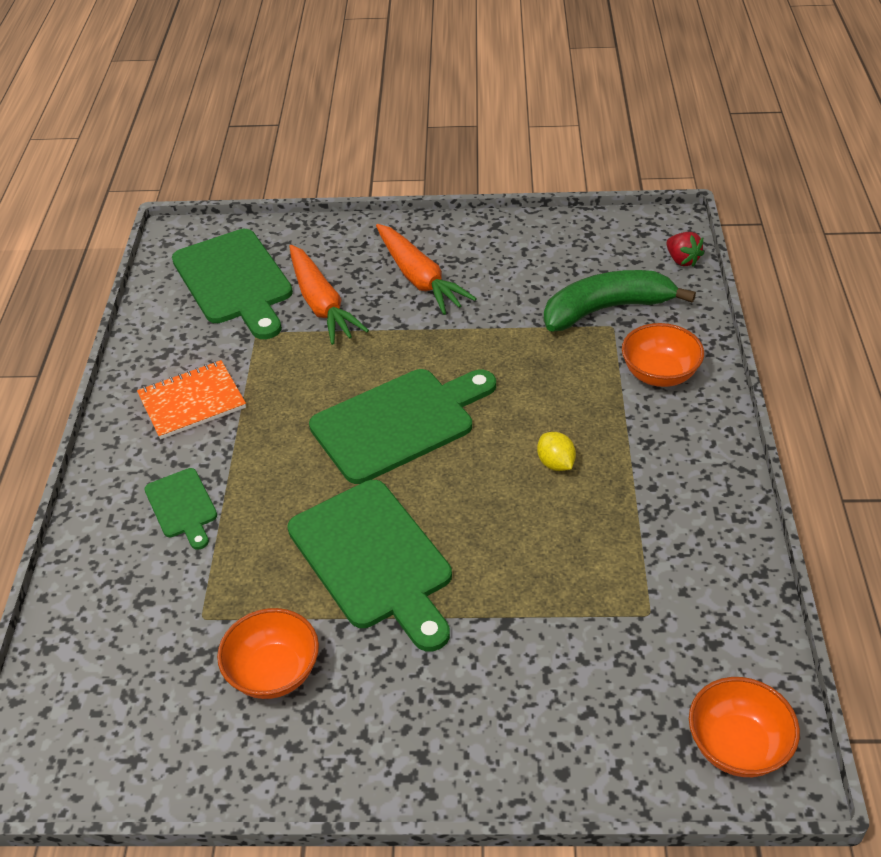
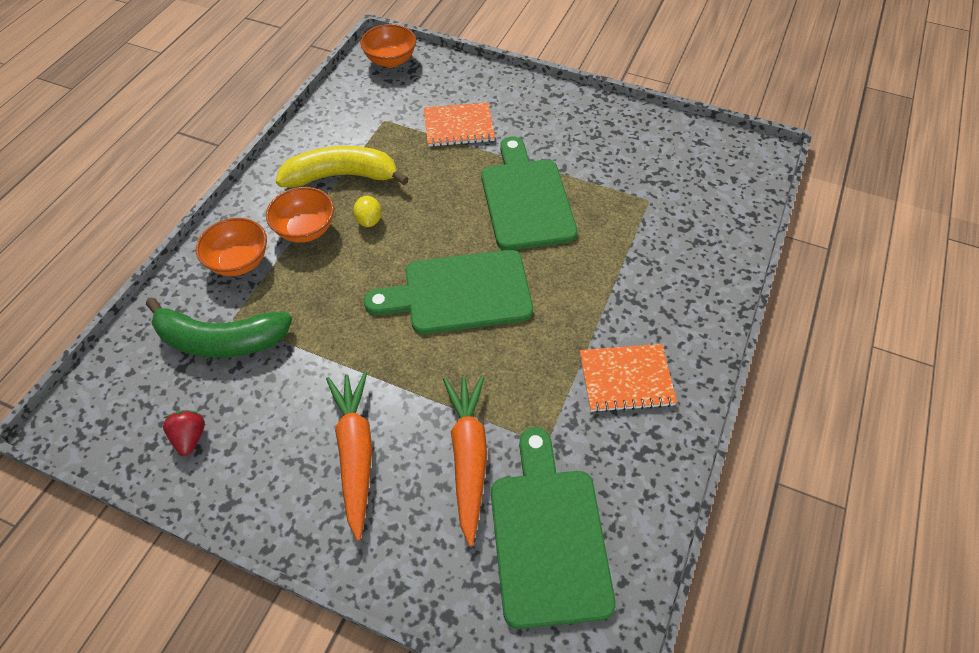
camera: 160 degrees left, 10 degrees up
green cutting board [144,468,217,550] -> none
orange bowl [217,608,319,699] -> orange bowl moved to [266,187,334,243]
red strawberry [666,232,704,267] -> red strawberry moved to [163,410,205,456]
none -> yellow banana [276,146,409,188]
none -> orange notebook [424,102,495,147]

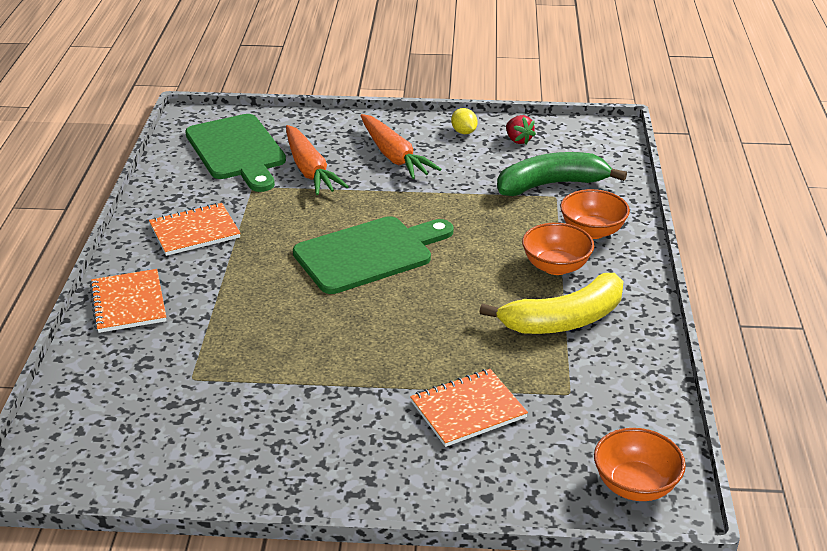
camera: 160 degrees right, 20 degrees down
yellow lemon [353,196,382,227] -> yellow lemon moved to [451,108,478,134]
green cutting board [481,136,577,250] -> none
none -> orange notebook [90,269,166,333]

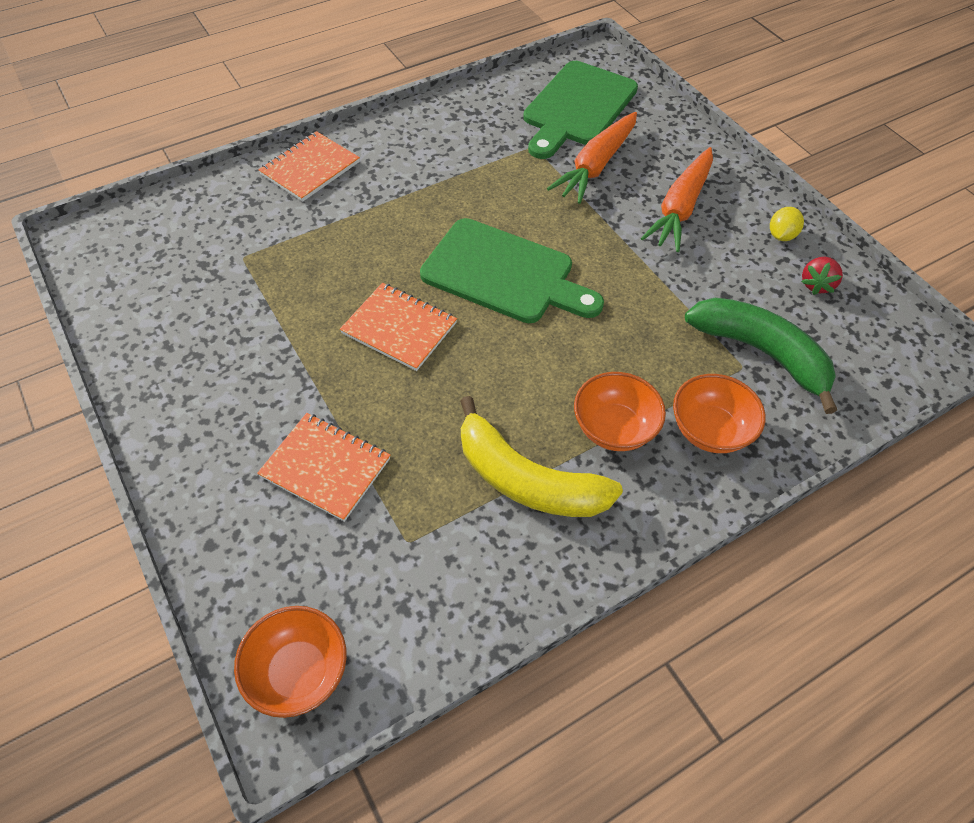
camera: 55 degrees right, 20 degrees up
orange notebook [149,203,241,256] -> orange notebook moved to [340,283,457,371]

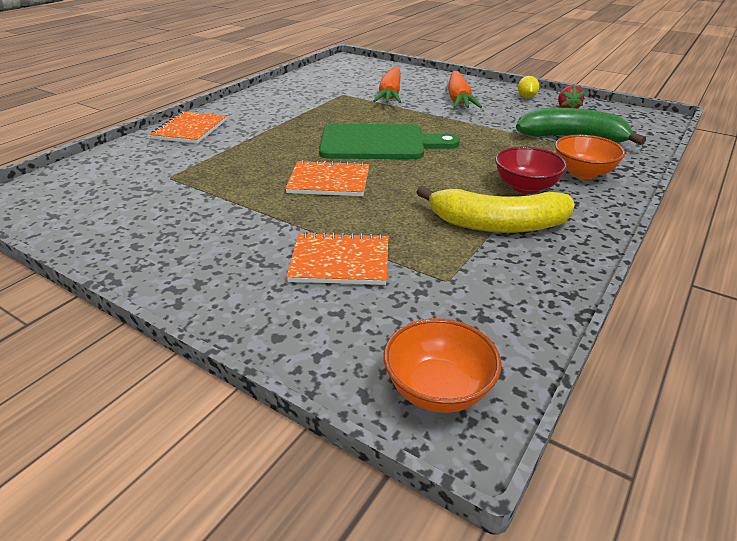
camera: 25 degrees left, 20 degrees down
green cutting board [523,61,638,159] -> none
orange bowl [574,372,666,451] -> red bowl [495,147,568,194]

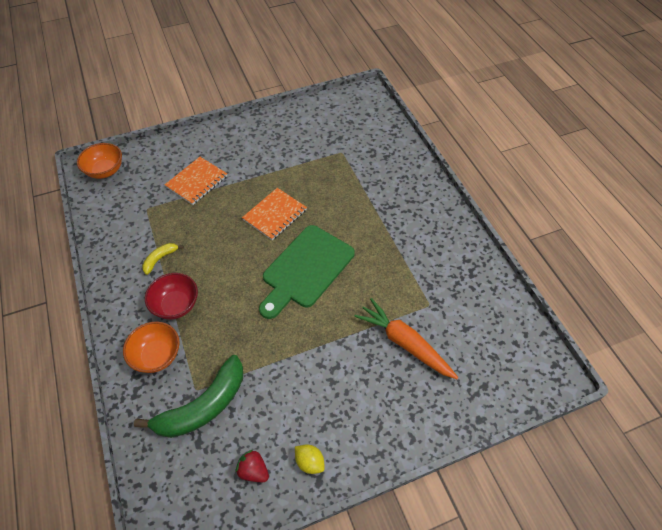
camera: 125 degrees right, 20 degrees up
orange notebook [150,111,227,144] -> none
yellow banana [416,186,575,233] -> yellow banana [142,243,184,275], size x0.47
orange carrot [448,71,482,108] -> none

